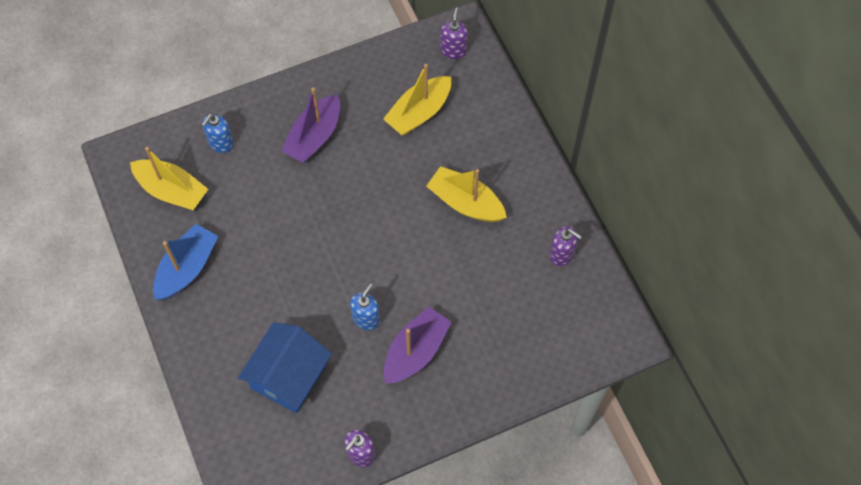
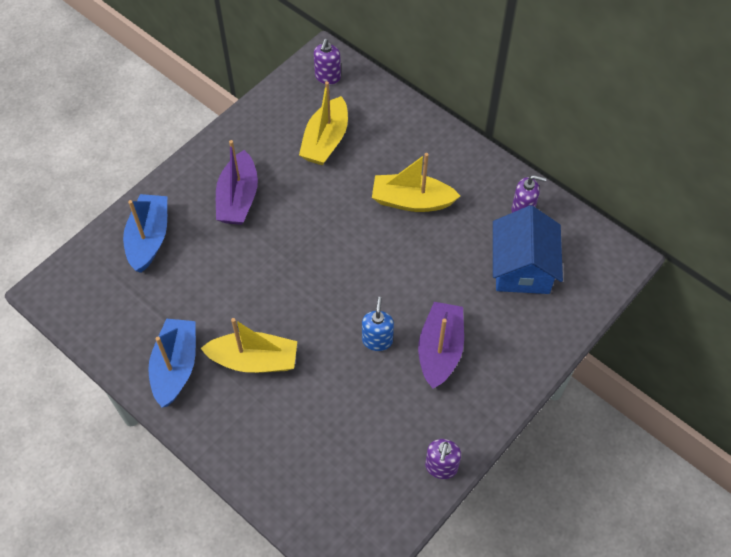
camera: 25 degrees left, 5 degrees down
yellow boat [130,147,208,210] -> yellow boat moved to [201,318,297,373]
blue soap dispenser [202,114,234,153] -> blue boat [123,194,167,273]
blue house [238,322,332,413] -> blue house moved to [493,205,563,294]
purple soap dispenser [441,7,468,59] -> purple soap dispenser turned 150 degrees counterclockwise [314,39,341,84]

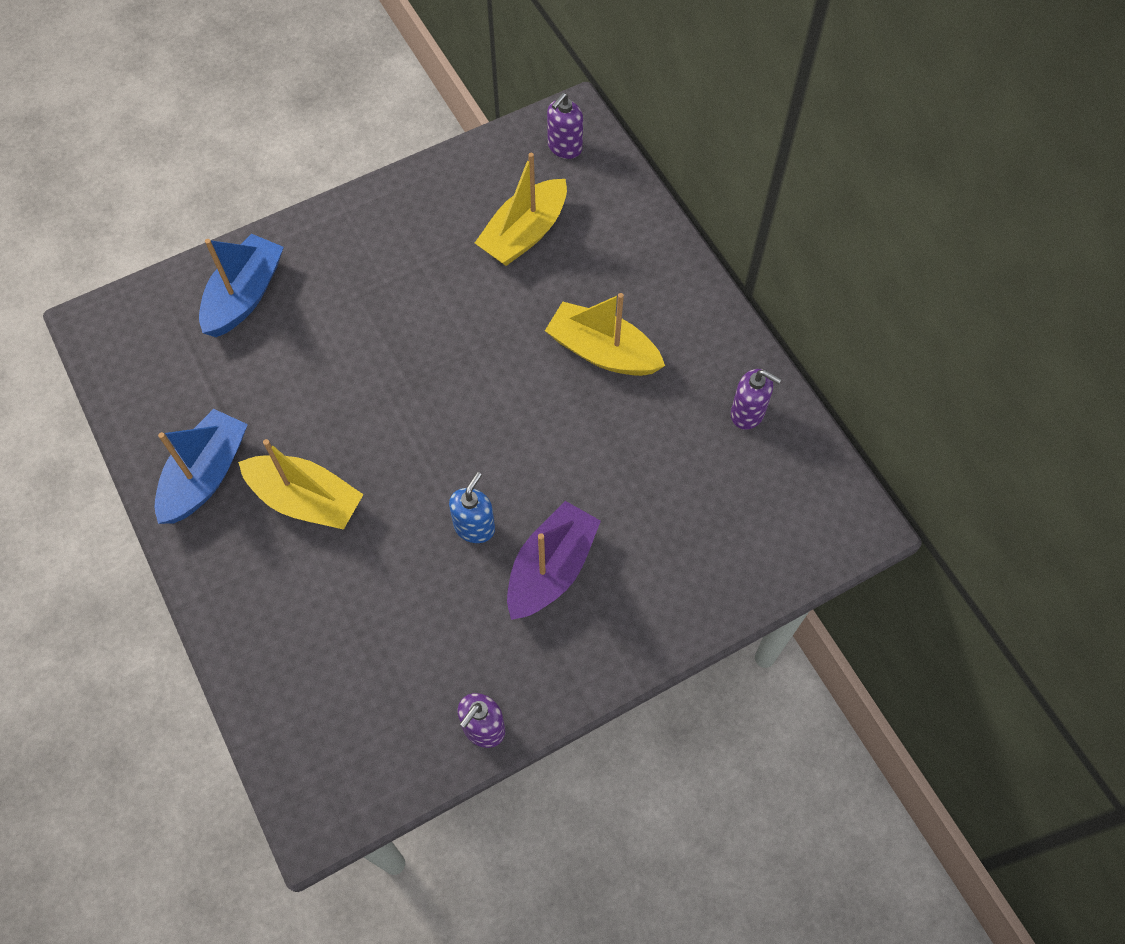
camera: 20 degrees right, 5 degrees up
purple boat [216,140,258,225] -> none
blue house [493,205,563,294] -> none

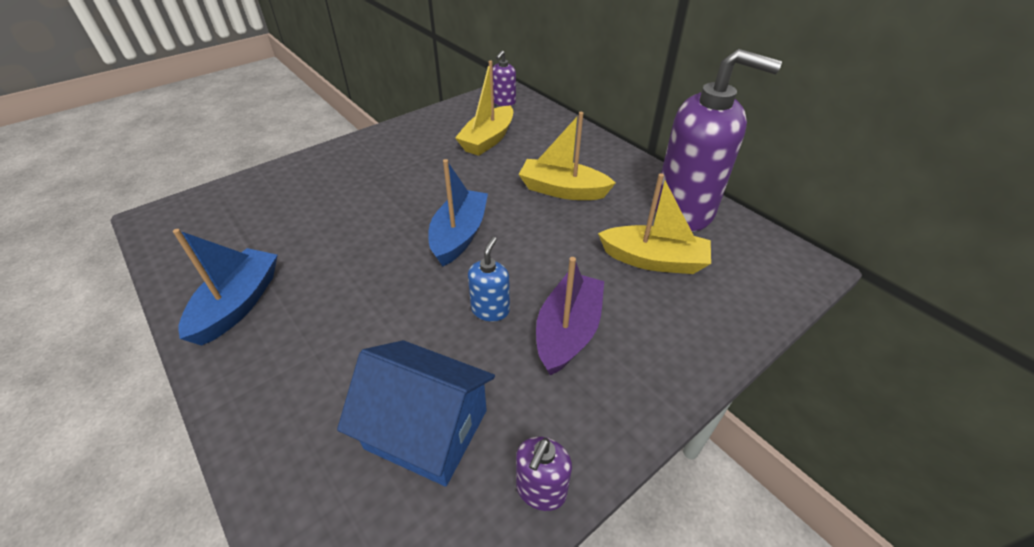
camera: 10 degrees left, 20 degrees down
blue boat [199,234,284,337] -> blue boat moved to [428,159,488,266]
yellow boat [238,439,364,530] -> yellow boat moved to [598,173,711,274]
purple soap dispenser [731,369,782,430] -> purple soap dispenser [656,49,782,232], size x2.33
none -> blue house [337,340,495,487]

